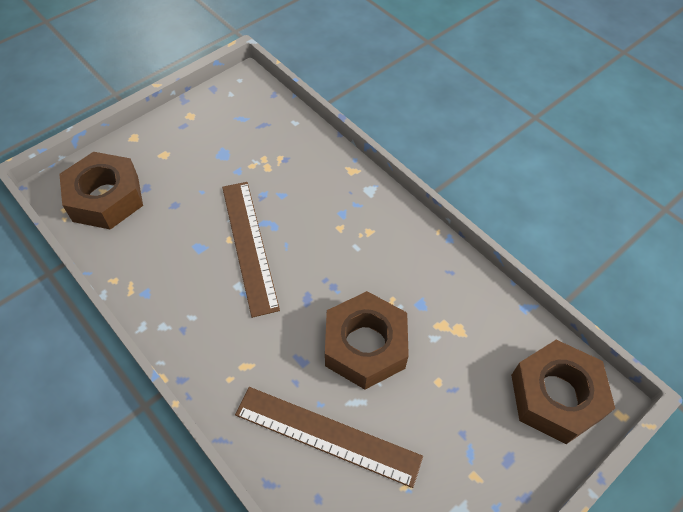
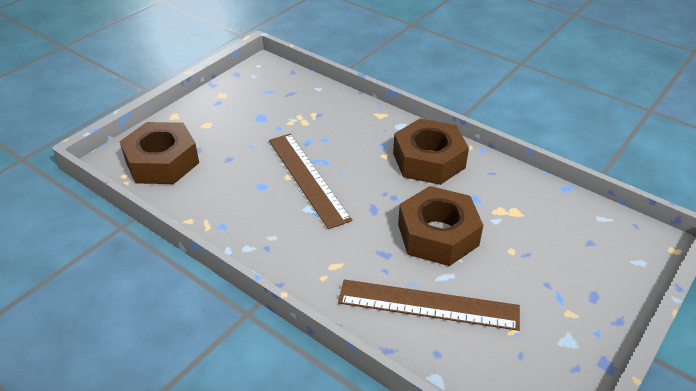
camera: 10 degrees left, 15 degrees down
brown nut [511,340,615,444] -> brown nut moved to [393,118,469,185]

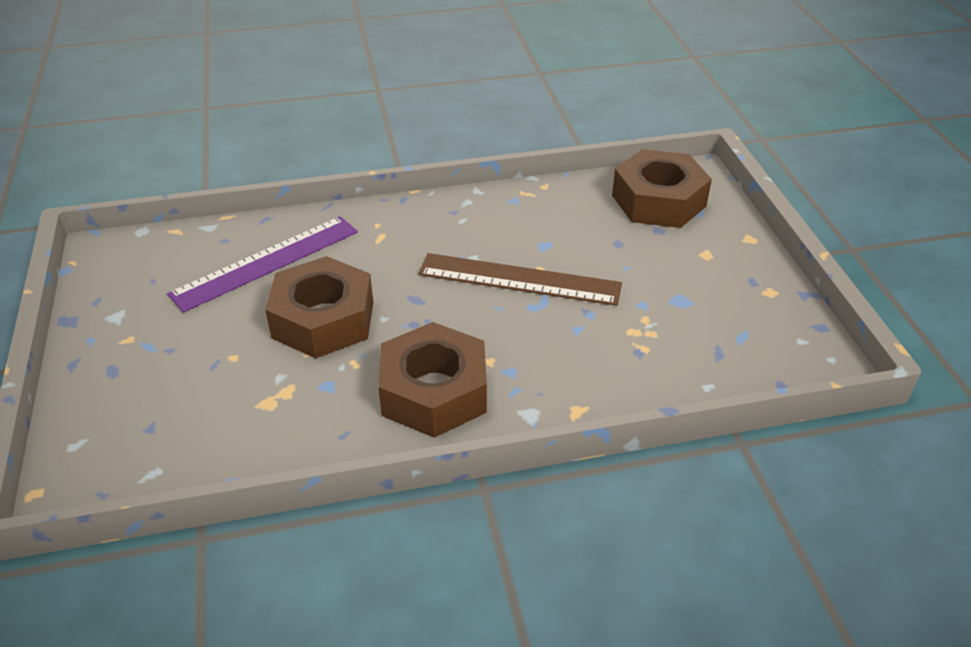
camera: 130 degrees right, 0 degrees up
brown ruler [338,279,520,331] -> purple ruler [167,216,358,313]

